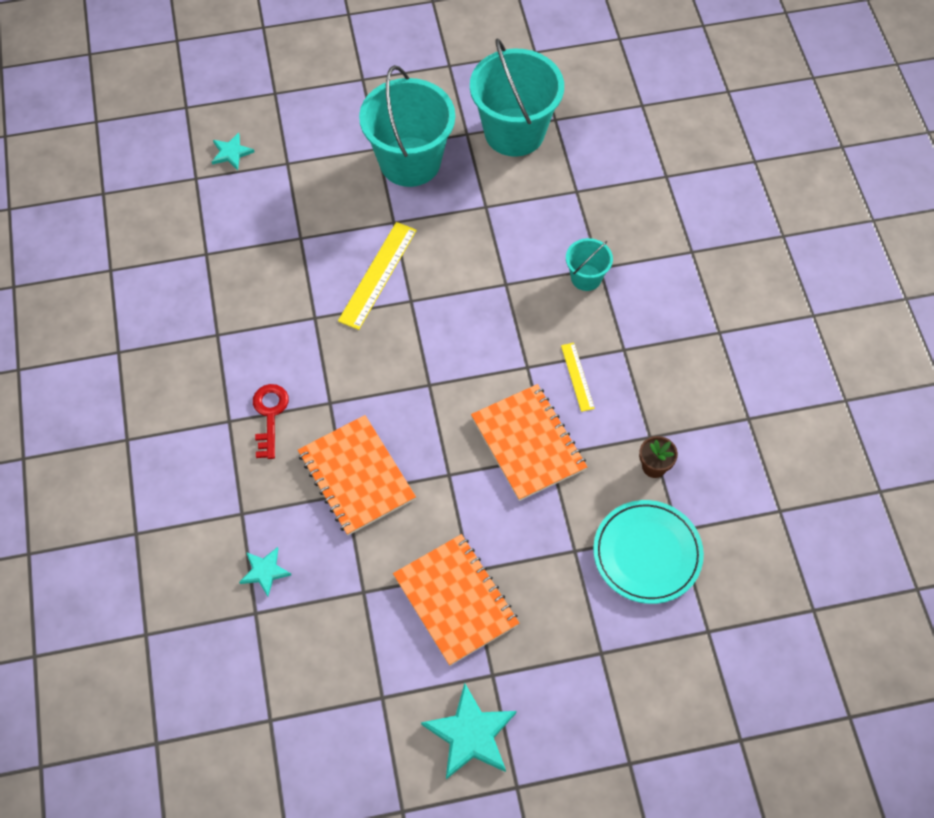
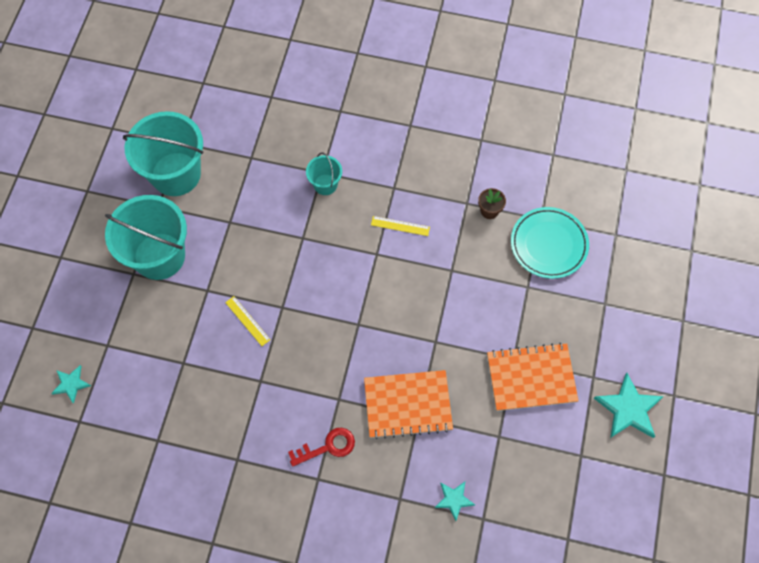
camera: 65 degrees left, 5 degrees up
red key [253,384,289,459] -> red key turned 135 degrees clockwise [288,428,355,467]
yellow ruler [338,222,417,330] -> yellow ruler [225,296,270,346], size x0.57
orange notebook [471,384,587,501] -> none

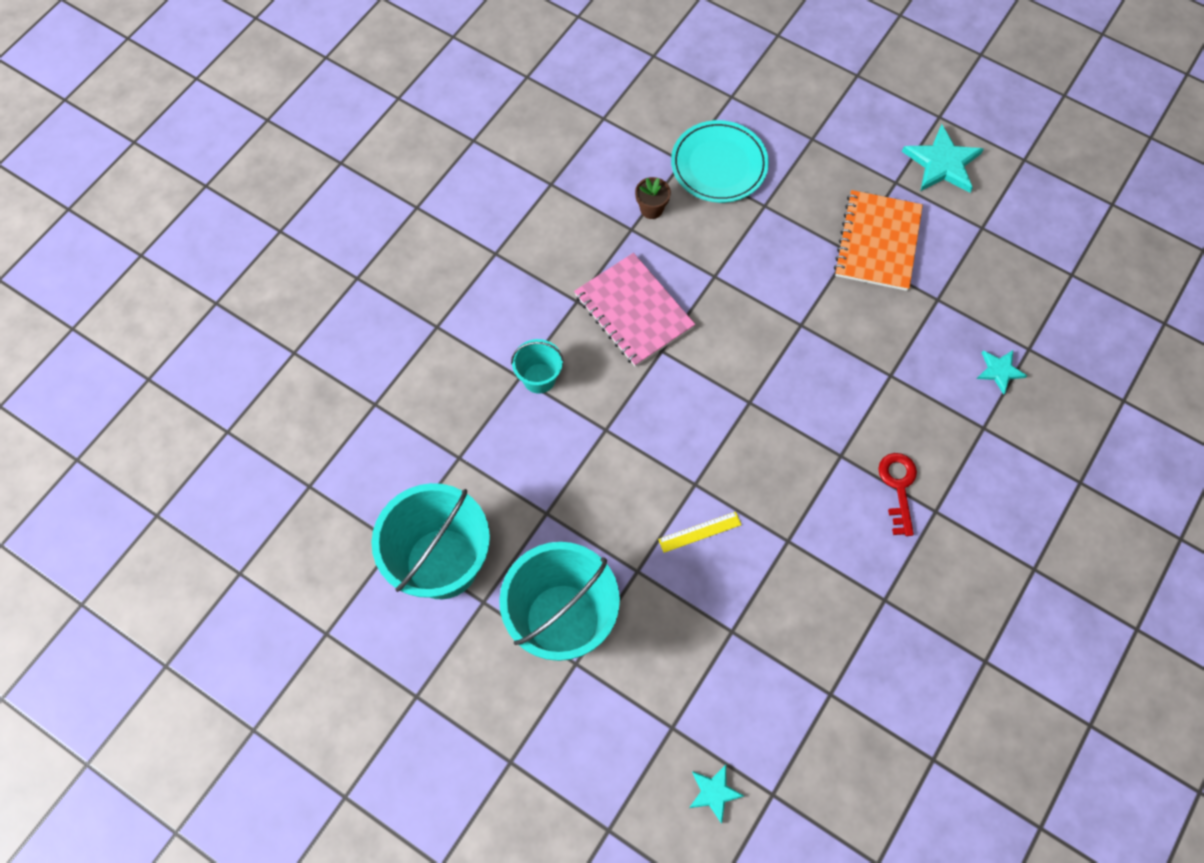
camera: 70 degrees left, 0 degrees up
orange notebook [364,370,453,439] -> none
yellow ruler [371,216,430,236] -> pink notebook [574,253,695,367]

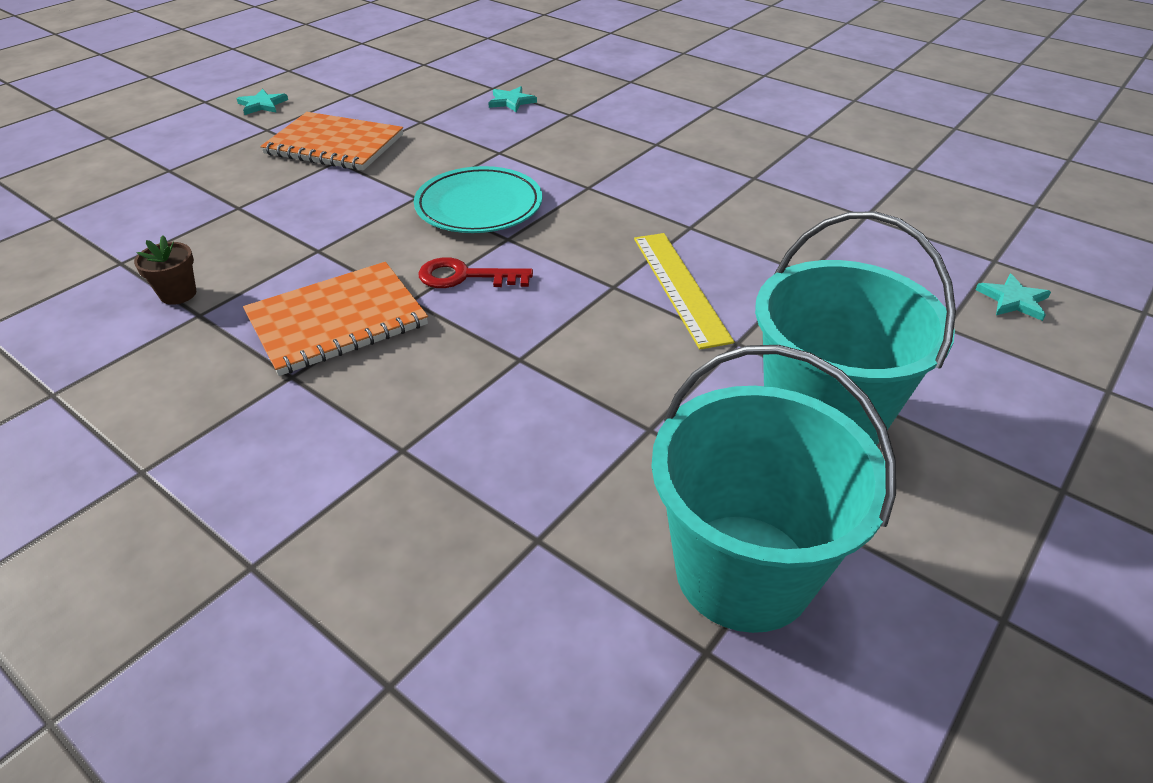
camera: 85 degrees left, 25 degrees down
turquoise bucket [511,339,564,394] -> none
pink notebook [574,253,695,367] -> orange notebook [243,262,428,376]
yellow ruler [658,512,742,553] -> yellow ruler [634,233,734,349], size x1.75
turquoise plate [671,120,769,203] -> turquoise plate moved to [414,166,542,233]
red key [878,453,917,536] -> red key moved to [419,257,533,288]
turquoise star [902,124,984,193] -> turquoise star [236,89,288,115], size x0.57

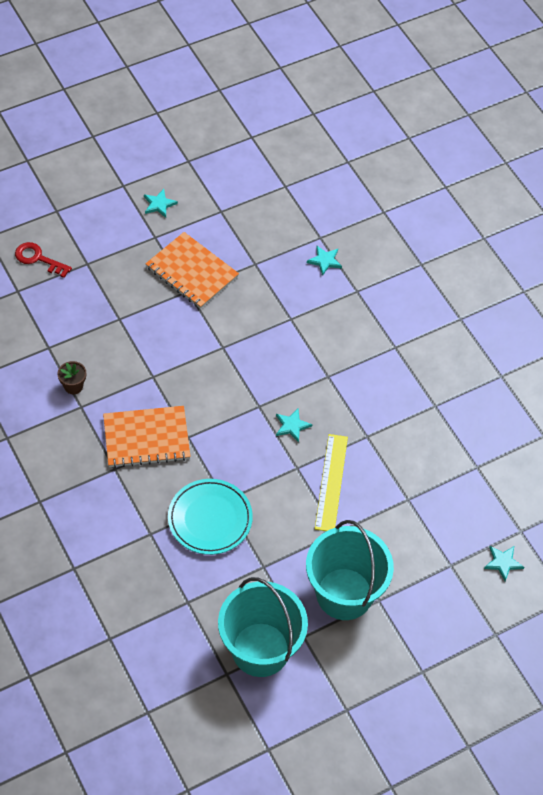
camera: 20 degrees right, 15 degrees up
turquoise plate [414,166,542,233] -> turquoise plate moved to [168,479,253,555]
red key [419,257,533,288] -> red key moved to [15,242,72,278]
none -> turquoise star [276,409,312,443]

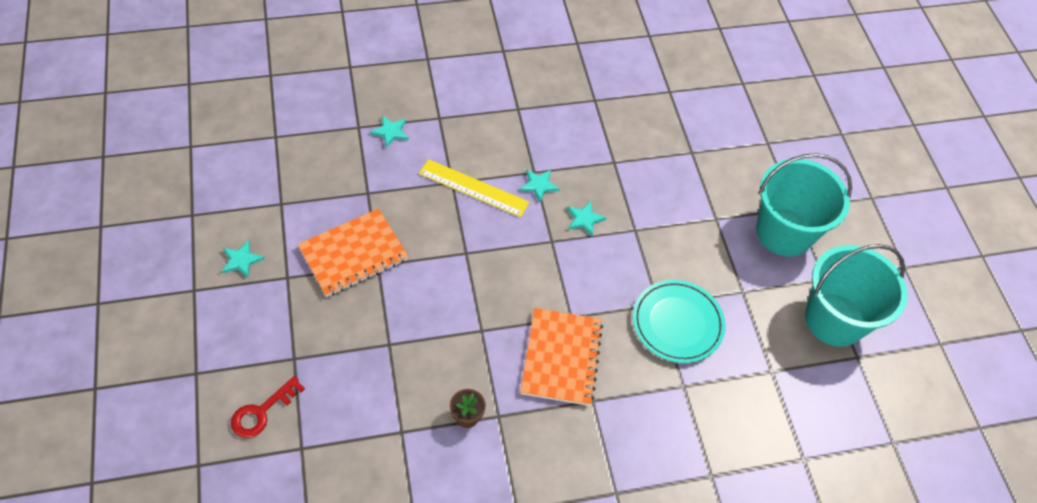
camera: 75 degrees left, 0 degrees up
yellow ruler [315,434,348,531] -> yellow ruler moved to [419,159,529,217]
turquoise star [484,546,524,581] -> turquoise star moved to [519,169,560,202]

